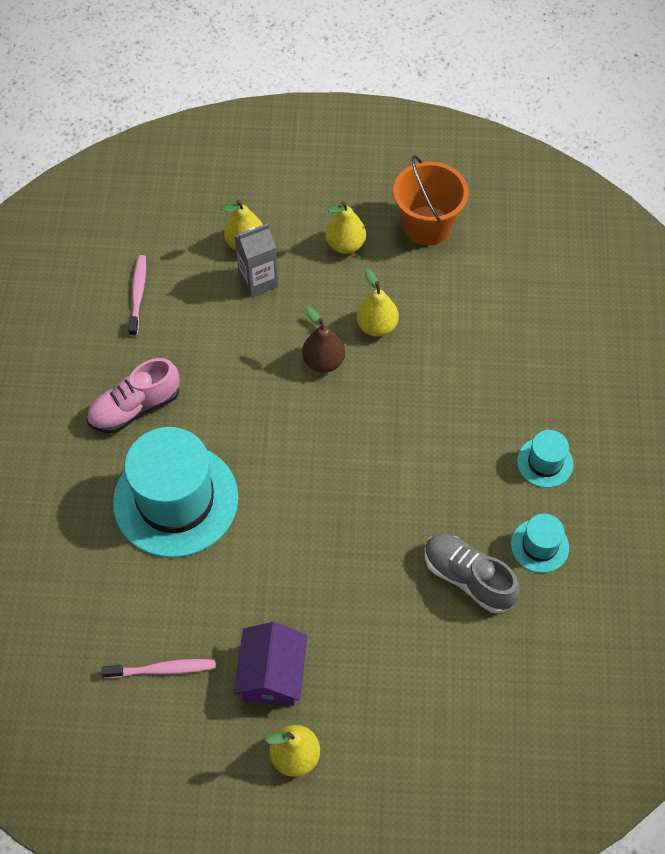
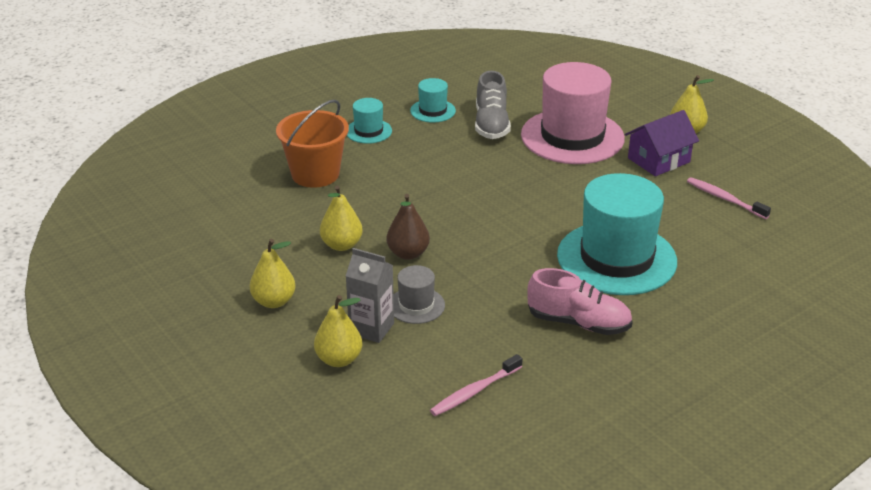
camera: 130 degrees left, 25 degrees down
orange bucket [393,155,469,246] -> orange bucket moved to [276,100,349,188]
none -> grey hat [393,265,445,324]
none -> pink hat [521,62,625,164]

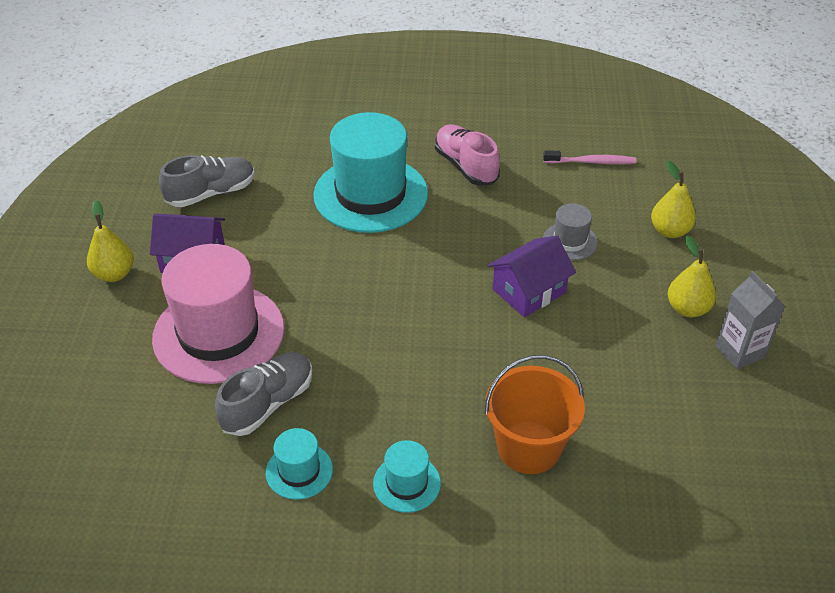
camera: 140 degrees left, 10 degrees up
yellow pear [320,185,363,251] -> none
grey carton [346,248,394,343] -> grey carton moved to [715,271,785,369]
brown pear [386,194,430,260] -> purple house [488,235,576,317]
pink toothbrush [687,177,771,219] -> grey shoe [159,155,255,207]

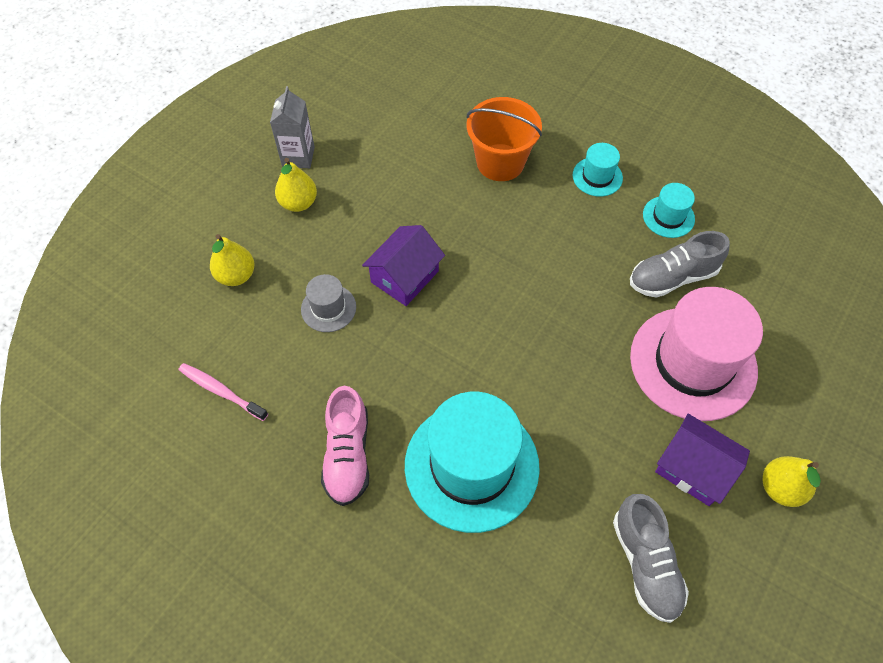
camera: 150 degrees left, 15 degrees up
grey shoe [159,155,255,207] -> grey shoe turned 105 degrees counterclockwise [613,494,689,623]
purple house [488,235,576,317] -> purple house turned 45 degrees counterclockwise [362,225,445,306]

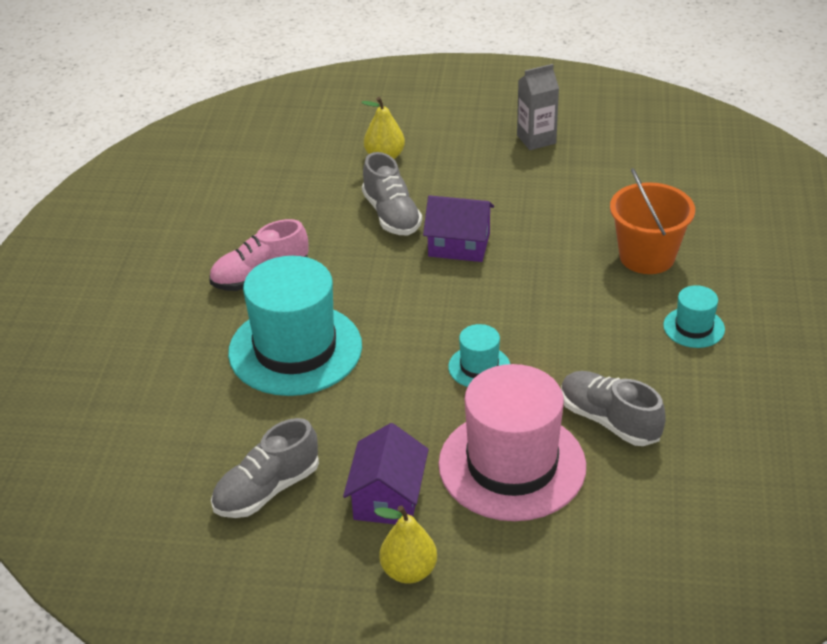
camera: 65 degrees right, 20 degrees down
pink toothbrush [179,363,268,421] -> none
yellow pear [275,158,317,212] -> none
grey hat [301,274,356,332] -> grey shoe [362,152,422,235]
turquoise hat [643,183,695,238] -> turquoise hat moved to [448,324,510,387]

